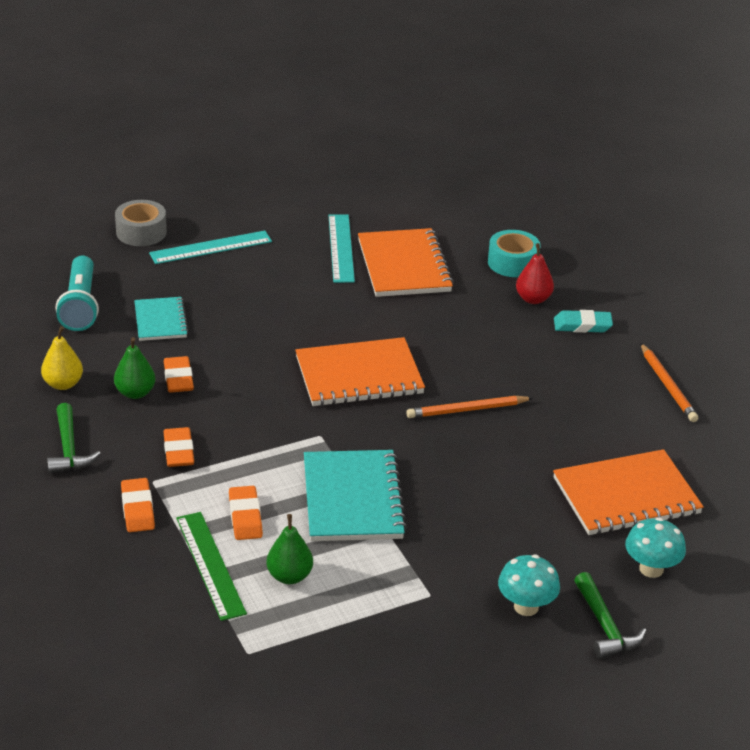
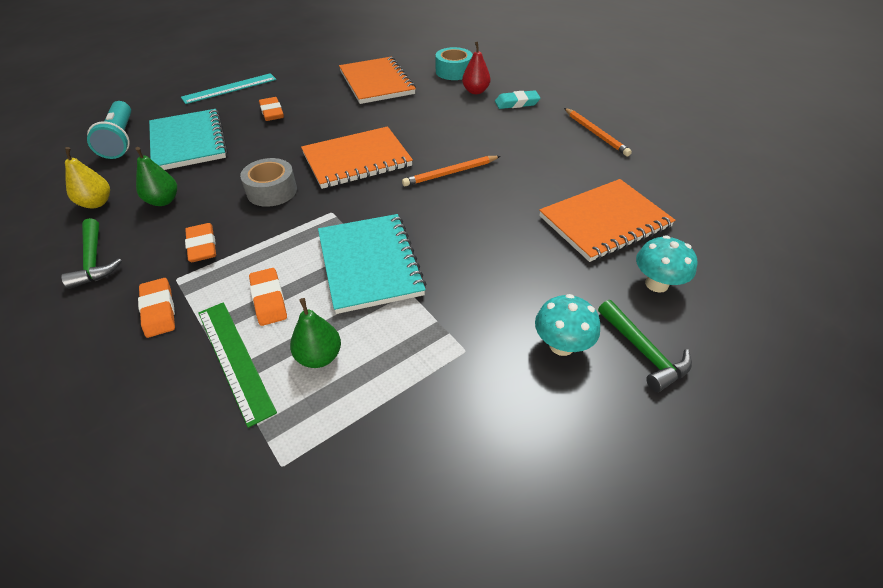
camera: 10 degrees left, 10 degrees up
grey tape [115,200,167,246] -> grey tape moved to [240,158,297,207]
turquoise notebook [134,297,188,341] -> turquoise notebook [149,109,228,170], size x1.71
orange eraser [164,356,194,393] -> orange eraser moved to [259,97,284,121]
turquoise ruler [328,215,355,283] -> none

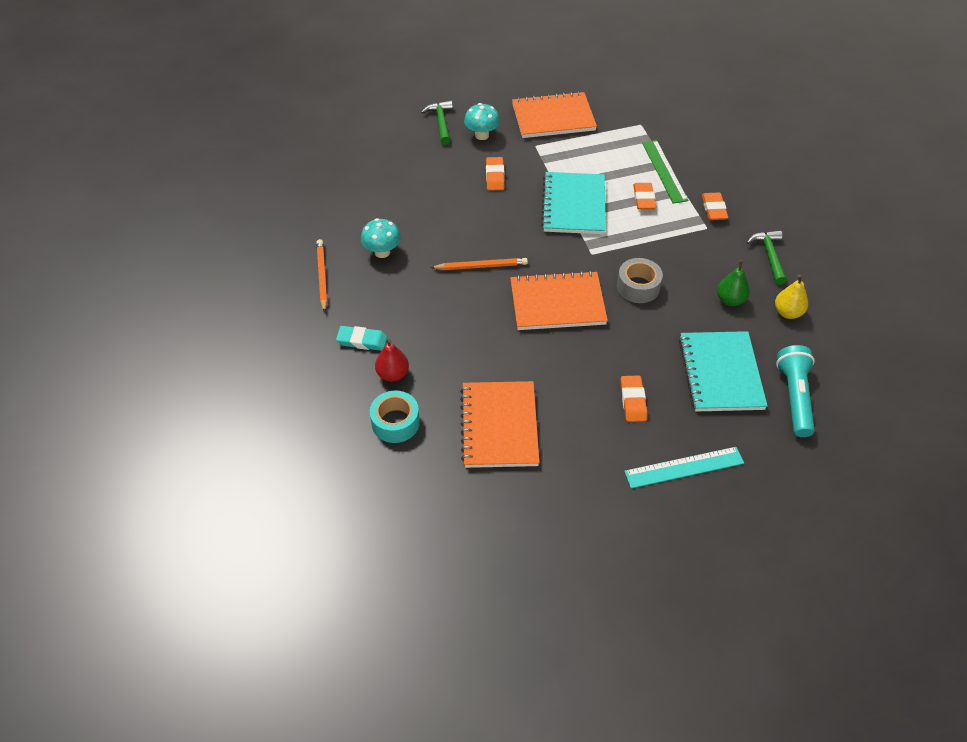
camera: 160 degrees left, 5 degrees up
orange eraser [185,223,216,262] -> orange eraser moved to [486,157,504,190]
green pear [290,298,341,368] -> none
orange notebook [539,179,676,262] -> orange notebook moved to [512,91,597,138]
turquoise mushroom [636,235,698,293] -> turquoise mushroom moved to [361,218,401,258]

